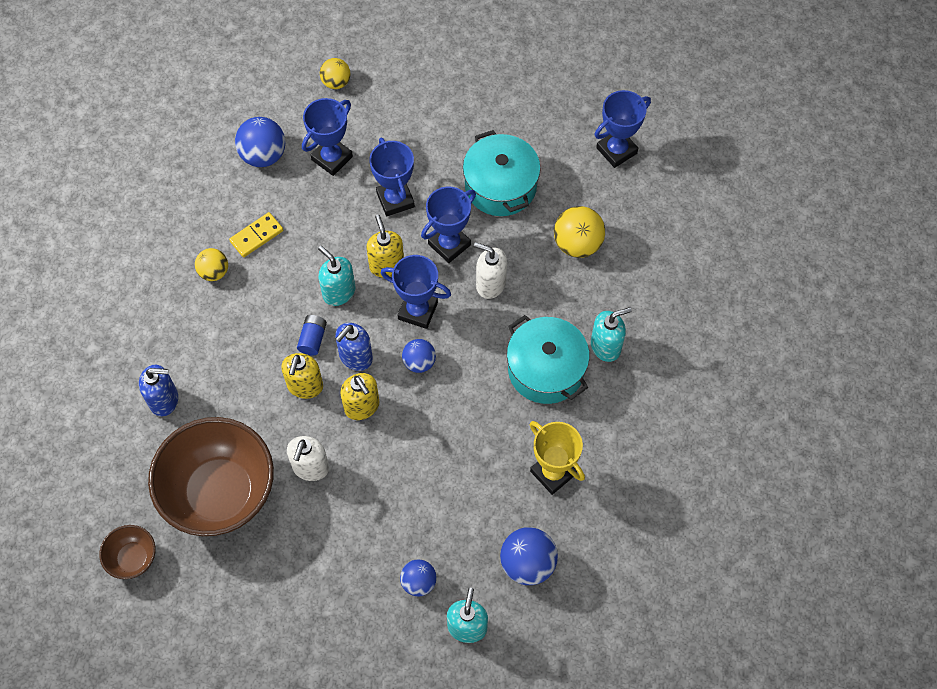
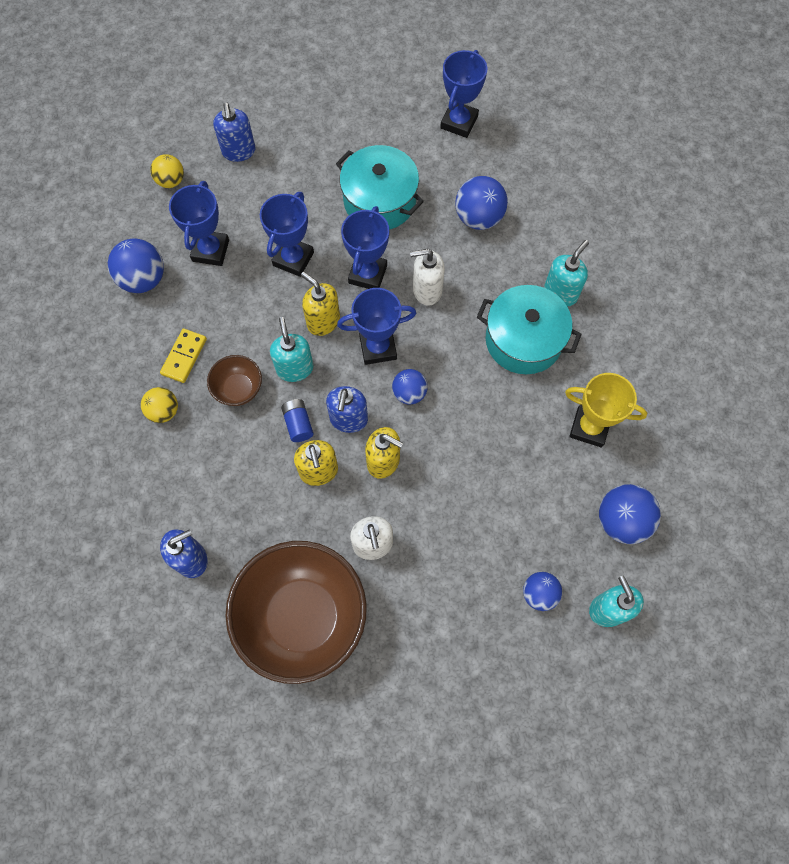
camera: 30 degrees left, 5 degrees up
brown bowl [99,525,156,579] -> brown bowl moved to [207,355,262,406]
turquoise soap dispenser [318,246,355,306] -> turquoise soap dispenser turned 60 degrees clockwise [270,317,313,382]
blue trophy [369,138,415,216] -> blue trophy turned 75 degrees clockwise [260,192,314,277]
yellow ball [554,206,605,258] -> blue ball [455,176,508,230]
none -> blue soap dispenser [213,103,255,162]

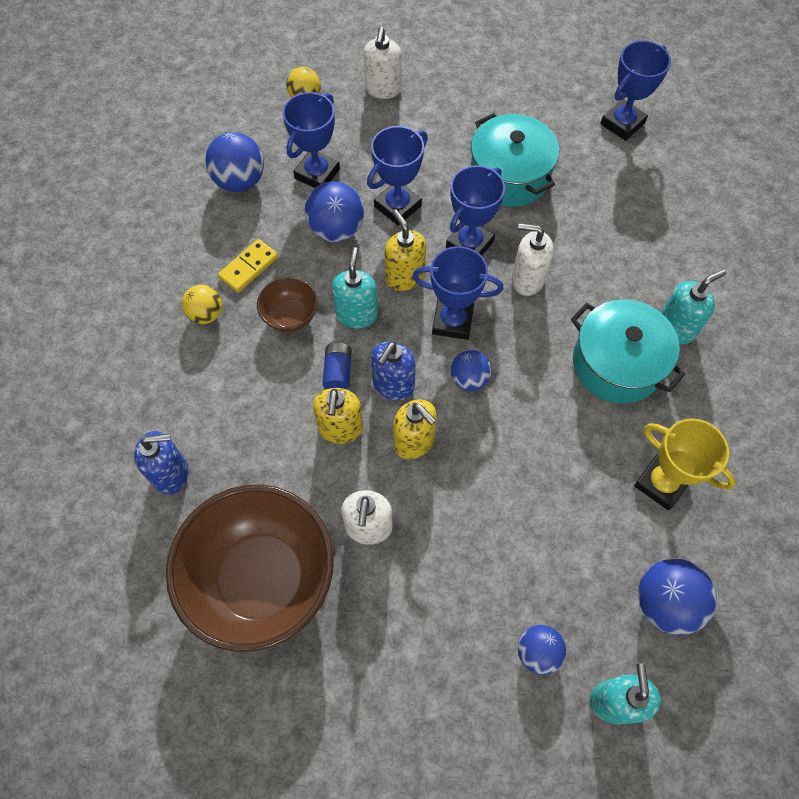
camera: 20 degrees right, 5 degrees down
blue soap dispenser [213,103,255,162] -> white soap dispenser [363,27,401,99]
blue ball [455,176,508,230] -> blue ball moved to [304,181,364,242]

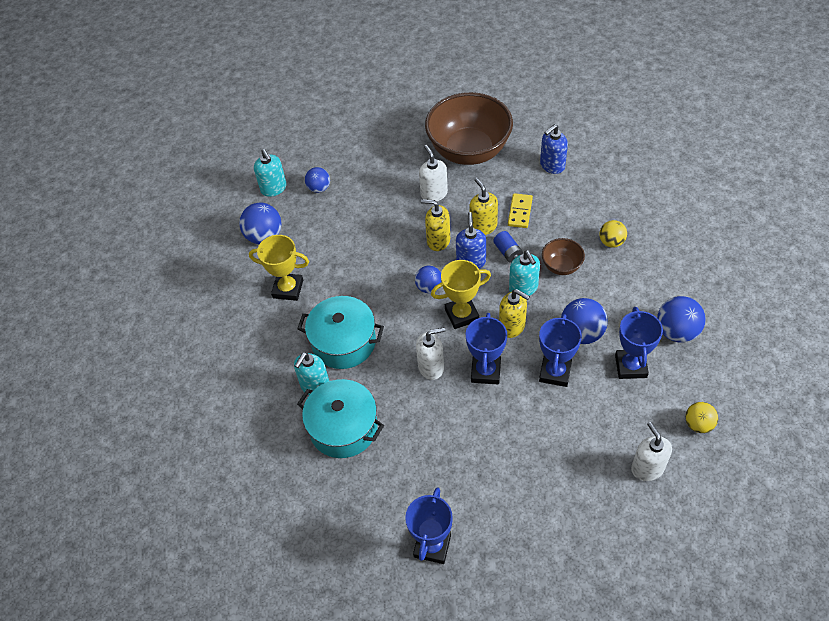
camera: 155 degrees right, 10 degrees down
yellow domino [218,239,278,293] -> yellow domino moved to [508,193,533,228]
blue trophy [412,246,503,340] -> yellow trophy [431,260,491,329]
turquoise pot [471,113,559,207] -> turquoise pot moved to [297,379,384,458]

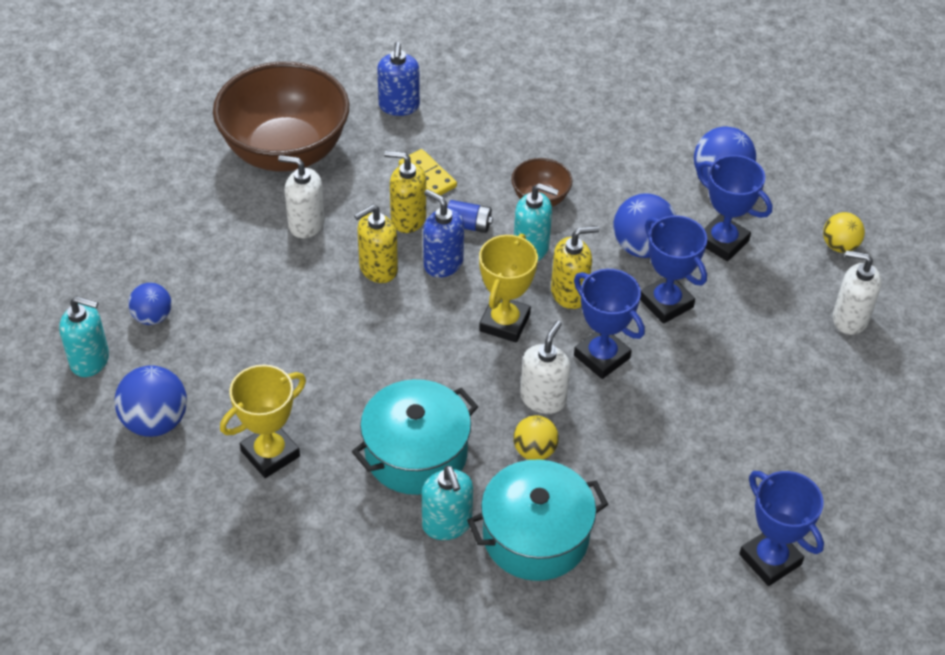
camera: 55 degrees left, 5 degrees down
blue ball [415,266,441,293] -> none
yellow ball [599,220,627,248] -> yellow ball moved to [513,416,559,460]

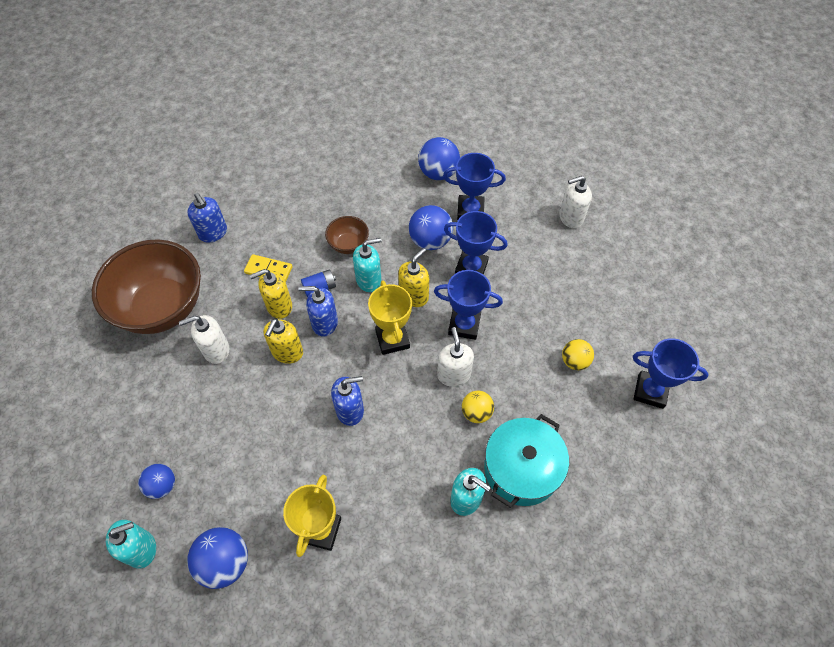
camera: 35 degrees left, 10 degrees up
turquoise pot [352,379,479,495] -> none
yellow ball [823,212,865,253] -> yellow ball moved to [562,339,594,370]
none -> blue soap dispenser [331,376,364,426]

